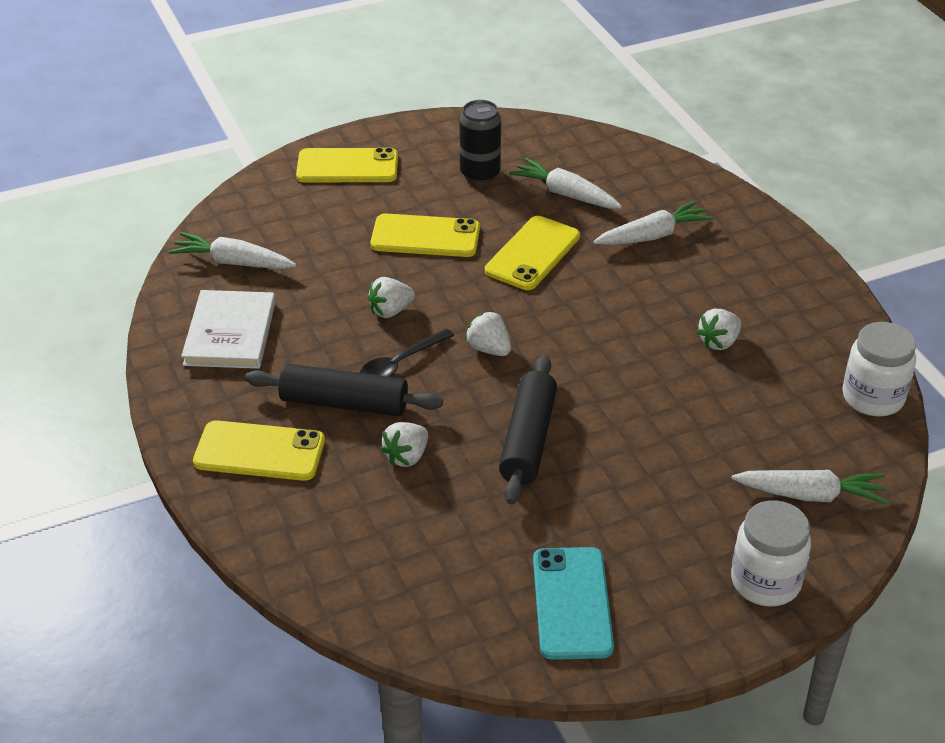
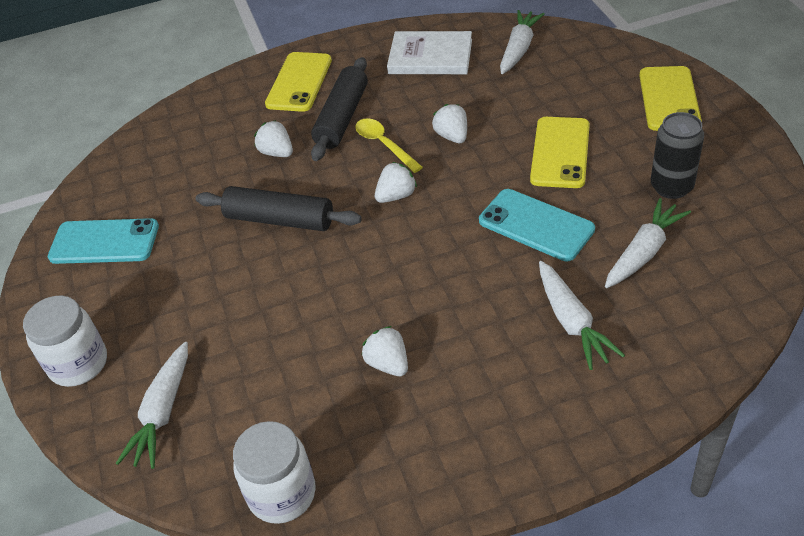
camera: 100 degrees right, 5 degrees up
black spoon [359,329,454,377] -> yellow spoon [355,118,423,173]
yellow phone [485,216,580,290] -> turquoise phone [479,189,595,261]

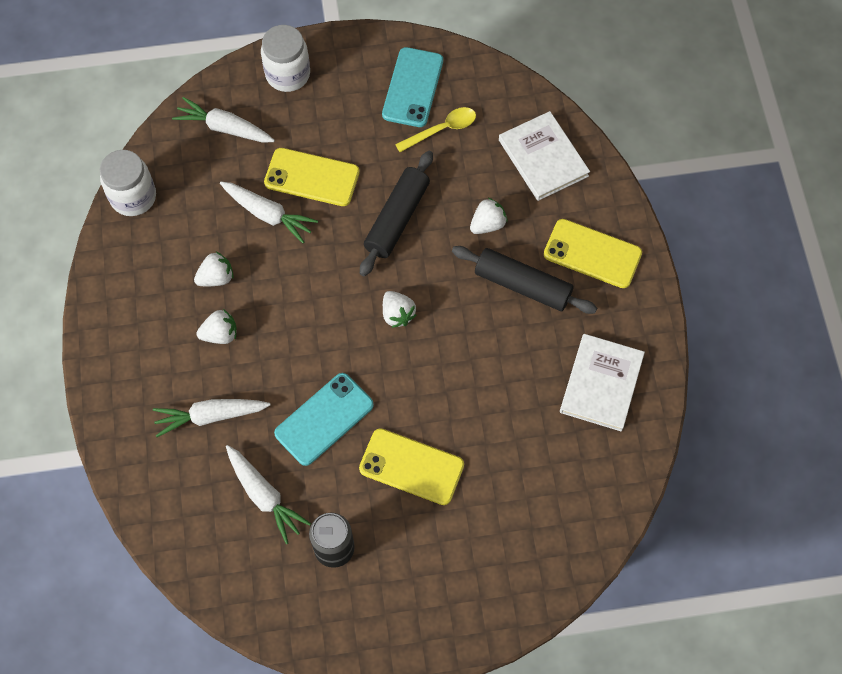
camera: 95 degrees right, 20 degrees up
yellow spoon [355,118,423,173] -> yellow spoon moved to [395,107,476,152]
white strawberry [432,104,467,143] -> white strawberry moved to [196,309,237,344]
white carrot [500,10,545,74] -> white carrot moved to [220,182,318,243]
yellow phone [639,66,702,131] -> yellow phone moved to [264,148,360,206]
none -> white book [499,111,590,201]

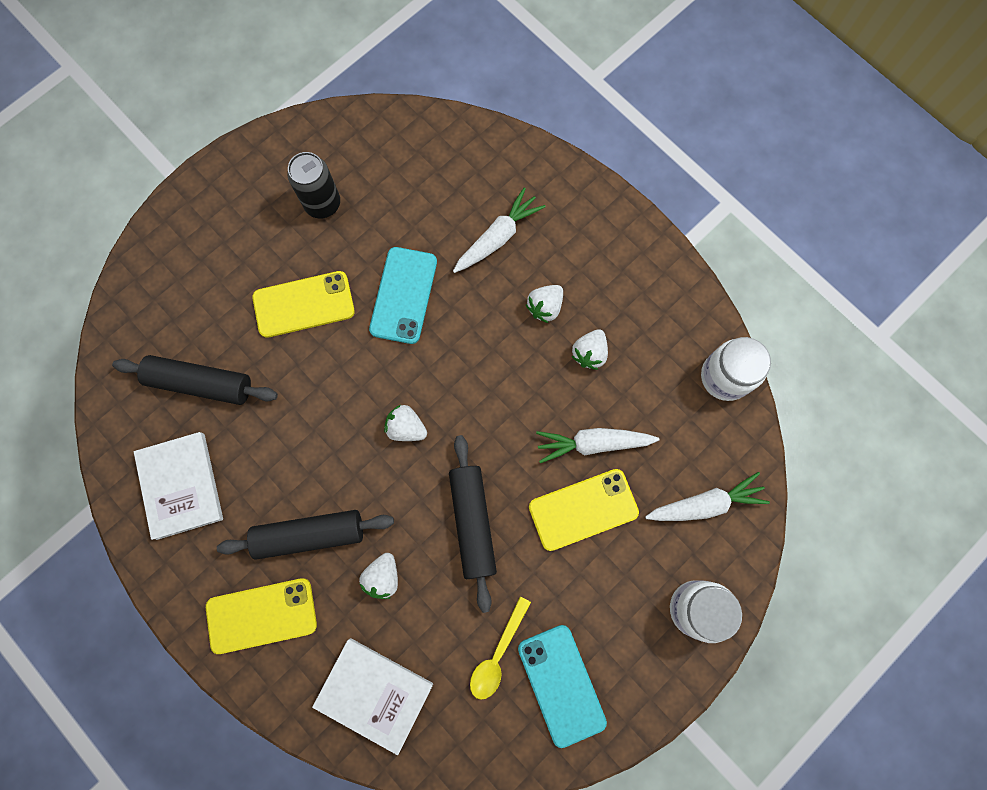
camera: 145 degrees right, 10 degrees up
white carrot [226,445,311,544] -> none
none -> black rolling pin [112,355,278,405]

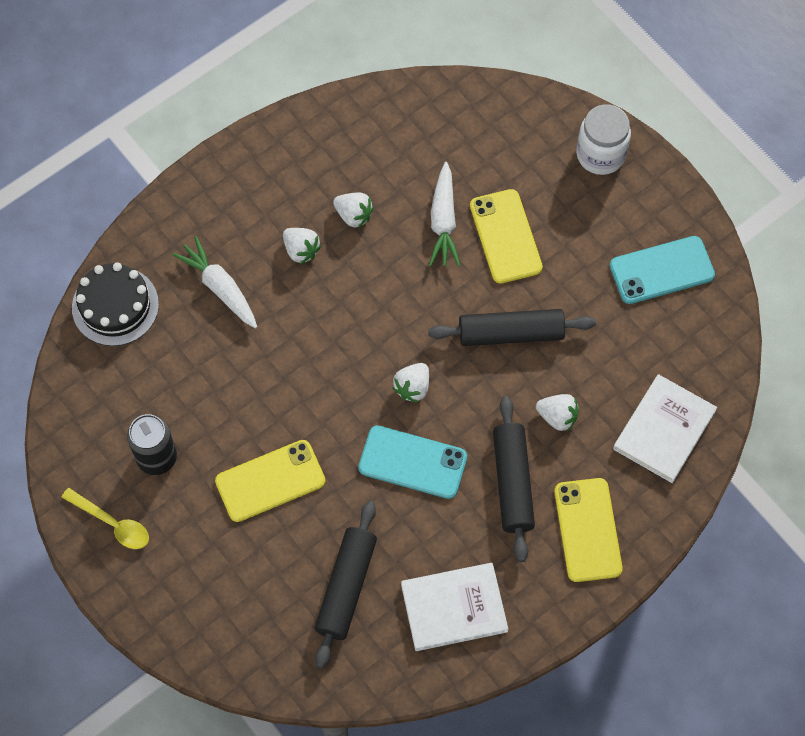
camera: 85 degrees left, 10 degrees down
yellow phone [252,271,355,338] -> yellow phone turned 75 degrees clockwise [215,440,325,522]
turquoise phone [369,247,437,344] -> turquoise phone moved to [358,425,467,499]
yellow spoon [470,596,531,700] -> yellow spoon moved to [62,488,149,549]
white carrot [645,472,770,521] -> none
white jar [701,337,771,401] -> none
none -> black cake [72,262,159,346]

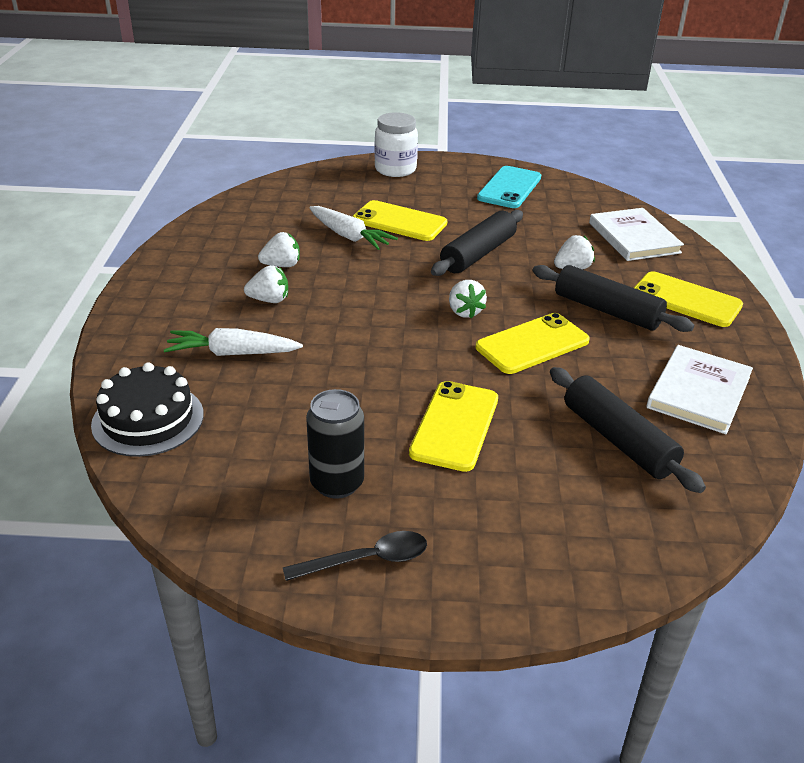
camera: 50 degrees left, 30 degrees down
yellow spoon [62,488,149,549] -> black spoon [283,531,427,581]
turquoise phone [358,425,467,499] -> yellow phone [475,313,590,374]

